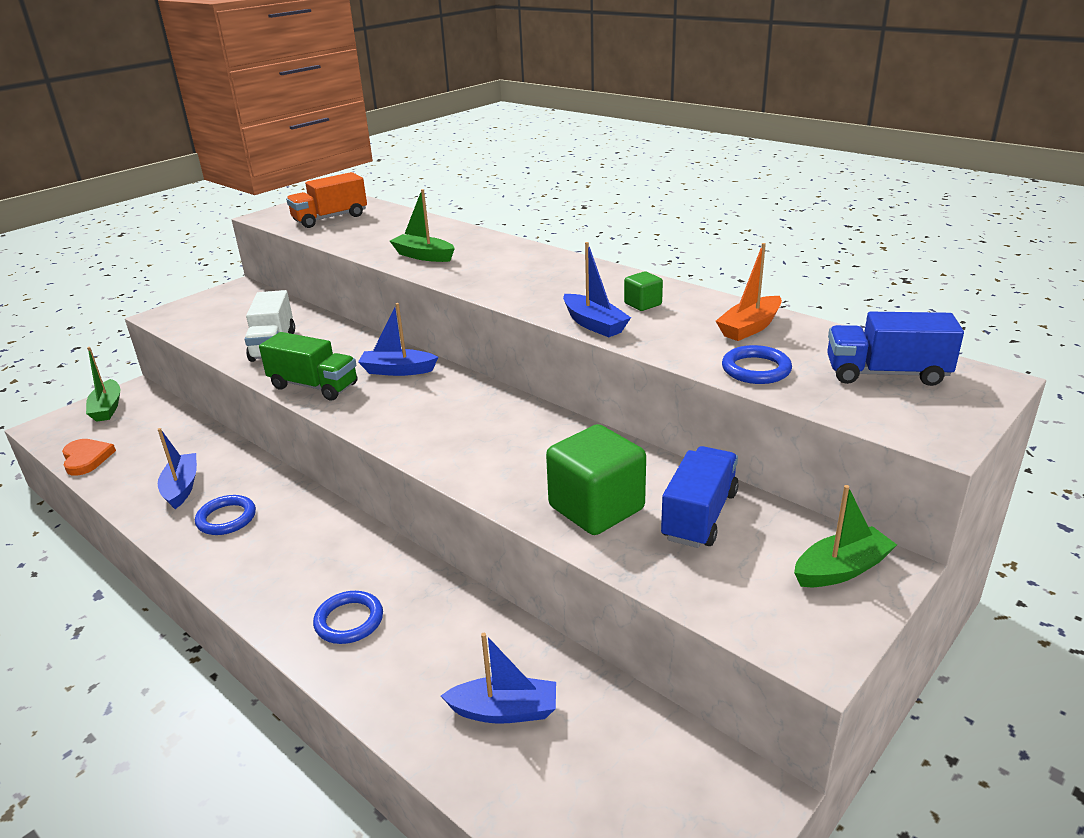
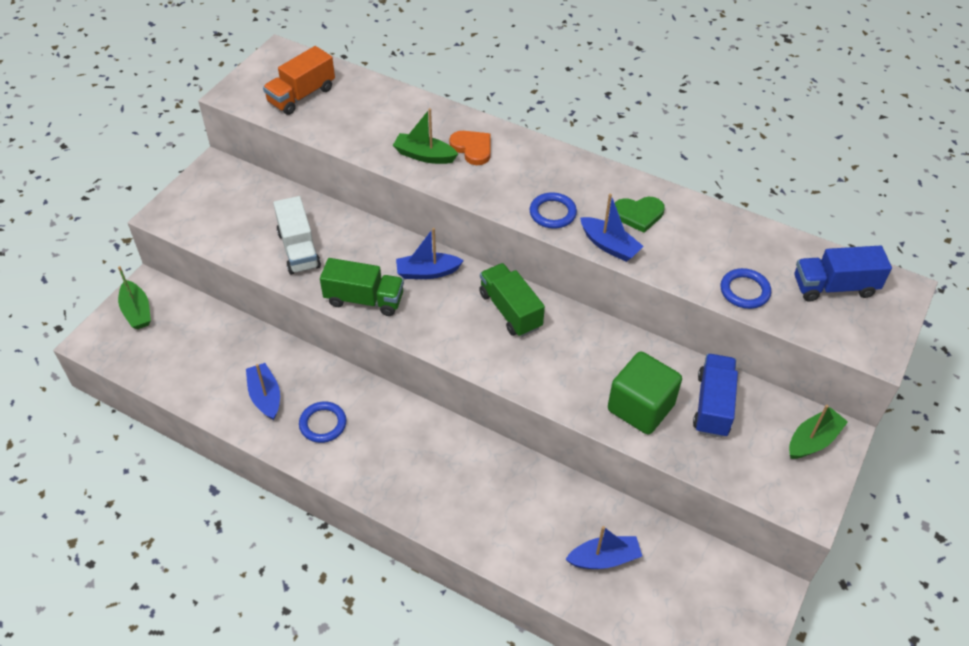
camera: 15 degrees left, 20 degrees up
orange heart [62,439,116,475] -> orange heart moved to [449,131,491,165]
blue ring [313,591,383,644] -> blue ring moved to [529,192,577,229]
green cube [624,271,663,311] -> green heart [615,197,665,233]
orange boat [716,243,782,341] -> none
none -> green truck [479,263,545,337]

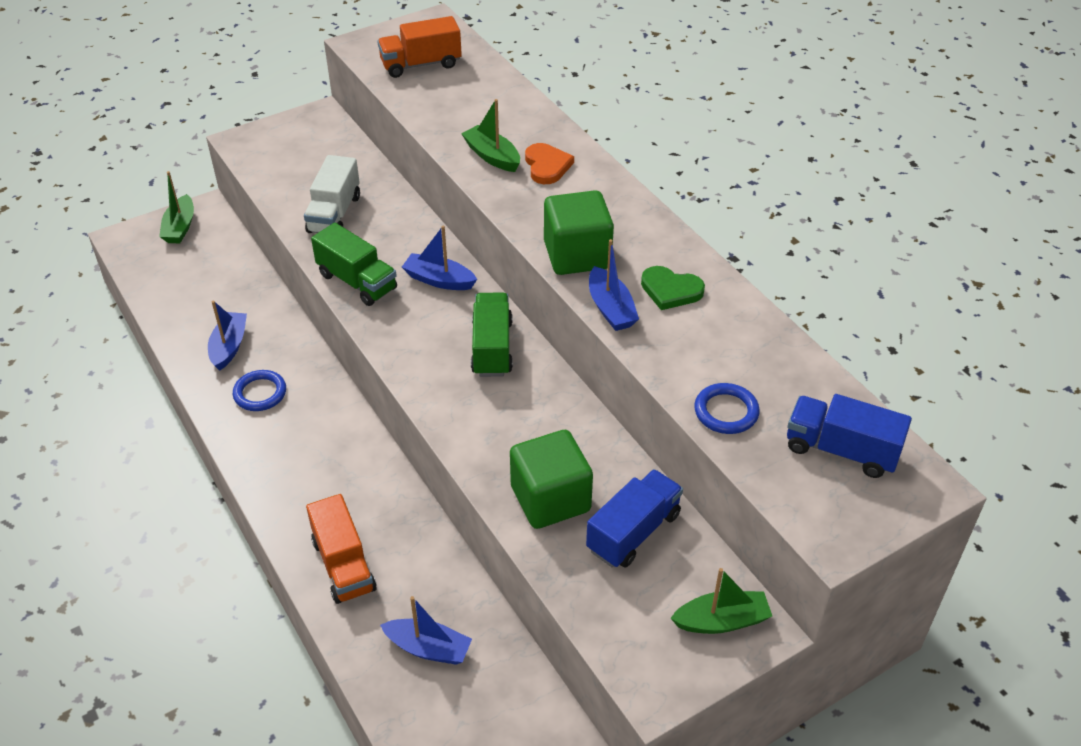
camera: 30 degrees right, 5 degrees down
blue ring [529,192,577,229] -> green cube [544,190,614,275]
none -> orange truck [306,494,377,604]

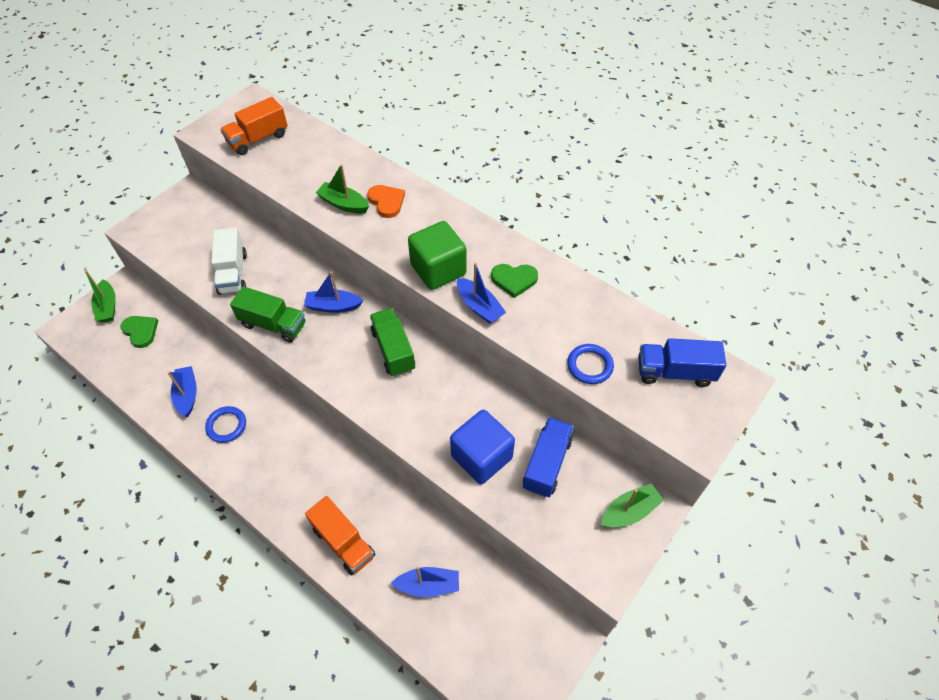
camera: 20 degrees left, 10 degrees up
green cube [510,430,593,529] -> blue cube [450,410,515,484]
none -> green heart [120,316,158,348]

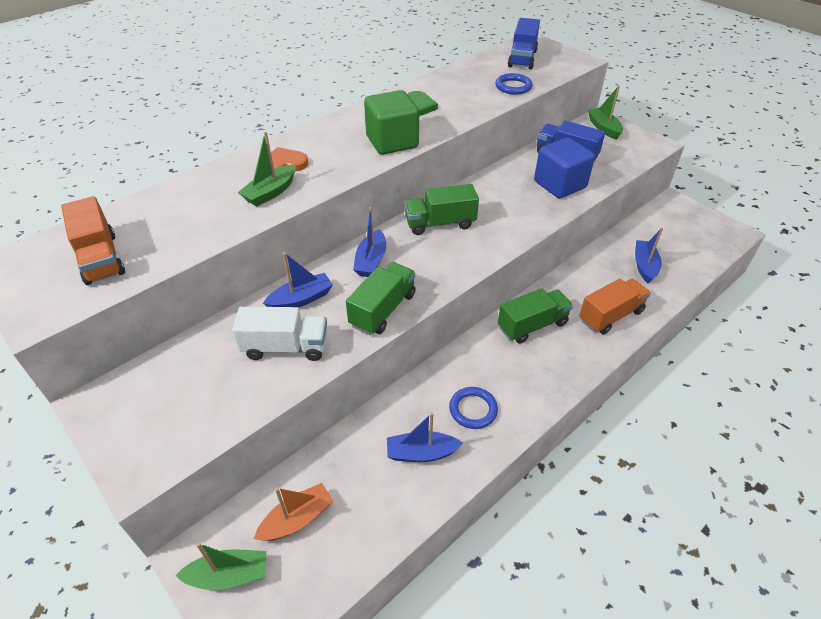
camera: 80 degrees left, 10 degrees down
green heart [120,316,158,348] -> orange boat [254,483,334,541]
blue boat [457,263,506,324] -> blue boat moved to [263,252,333,308]
none -> green truck [498,288,573,344]

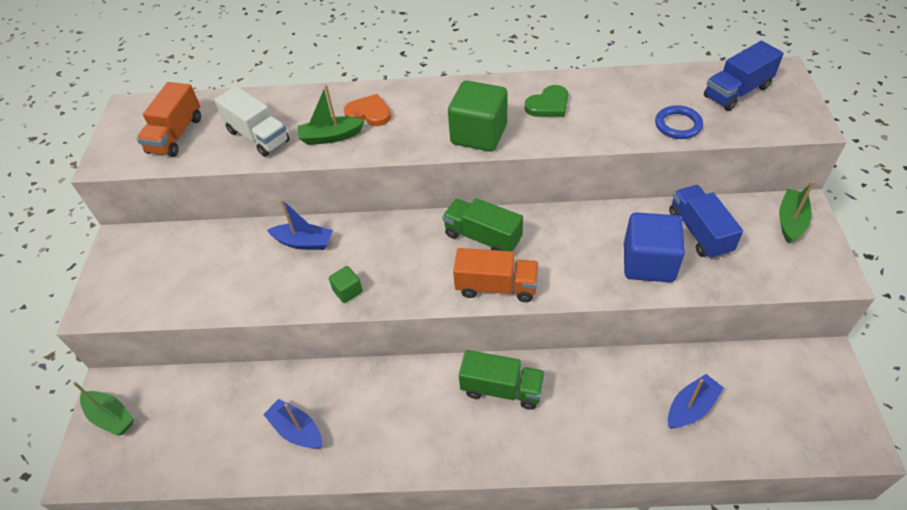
camera: 45 degrees right, 5 degrees up
white truck [232,306,327,361] -> white truck moved to [214,86,290,157]
orange boat [254,483,334,541] -> none
green truck [346,262,416,335] -> green cube [329,266,363,303]
blue boat [353,207,386,277] -> none
blue ring [449,387,498,429] -> none
orange truck [579,279,651,334] -> orange truck moved to [453,248,538,302]

